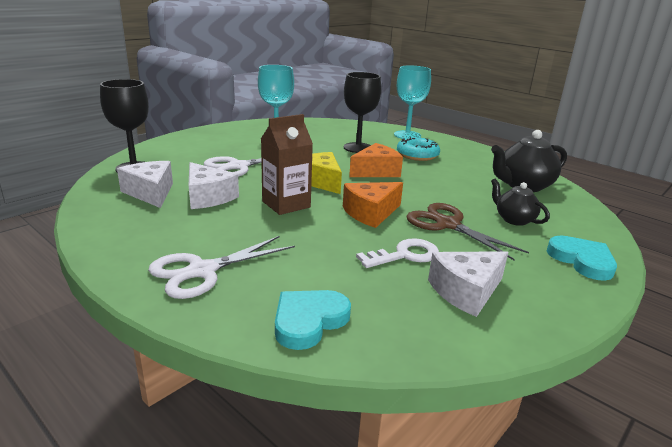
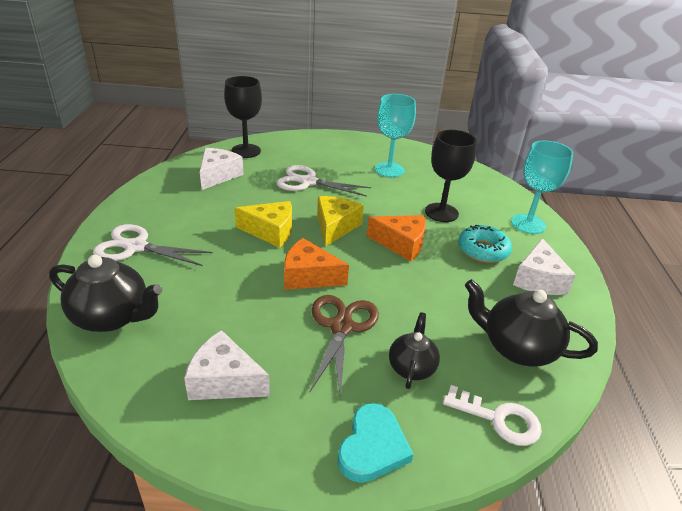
camera: 50 degrees right, 10 degrees up
white cheese [189,162,239,209] -> white cheese moved to [513,238,576,295]
brown carton [261,114,313,215] -> yellow cheese [235,201,292,248]
turquoise heart [275,290,351,350] -> black teapot [49,255,162,332]
white key [356,238,439,268] -> white key moved to [443,385,542,446]

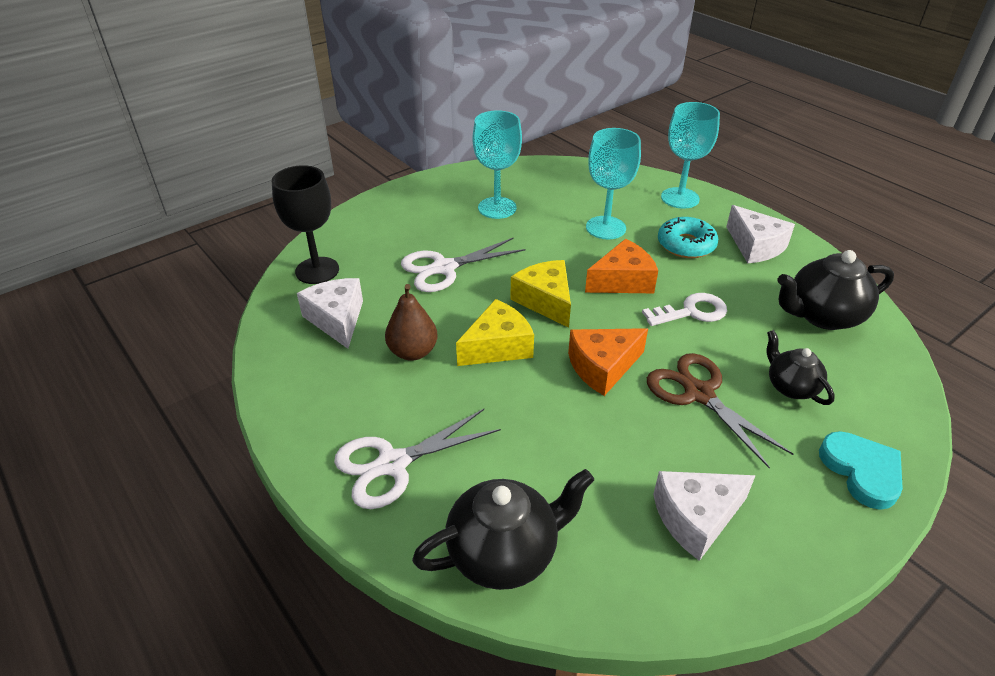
camera: 40 degrees left, 5 degrees up
black goblet [425,130,477,222] -> turquoise goblet [586,128,641,239]
white key [443,385,542,446] -> white key moved to [642,293,727,326]
none -> brown pear [385,284,437,361]

